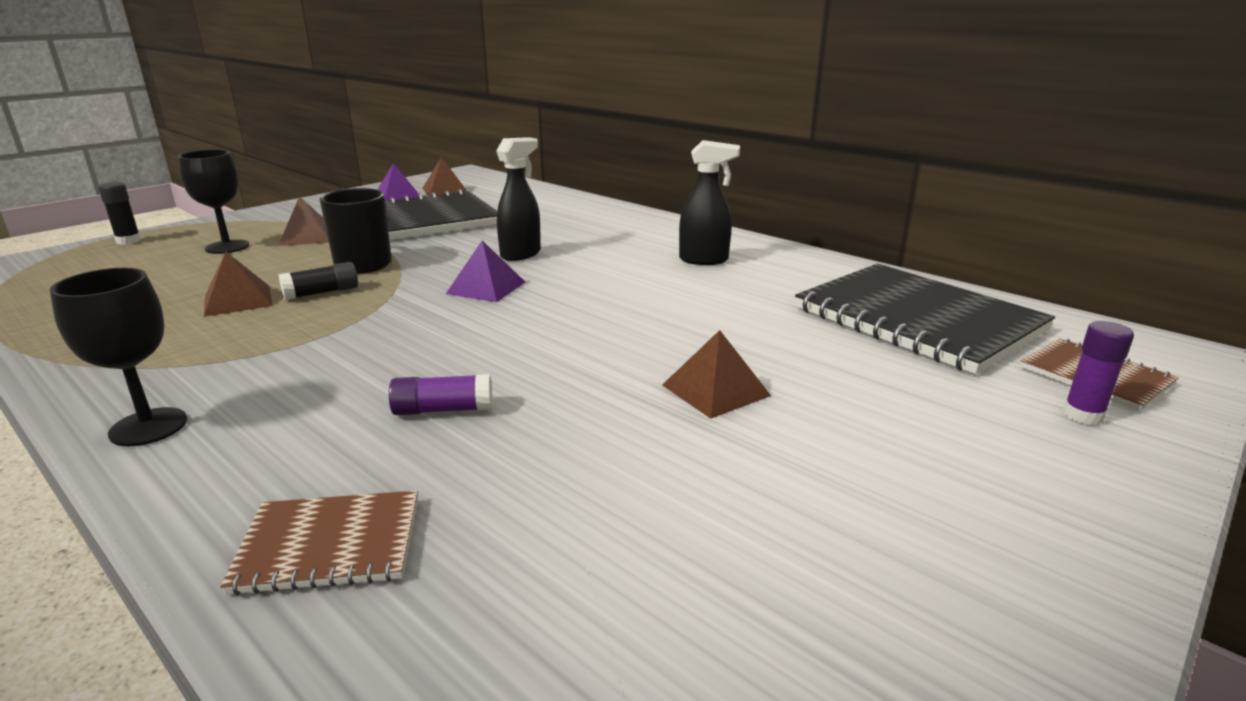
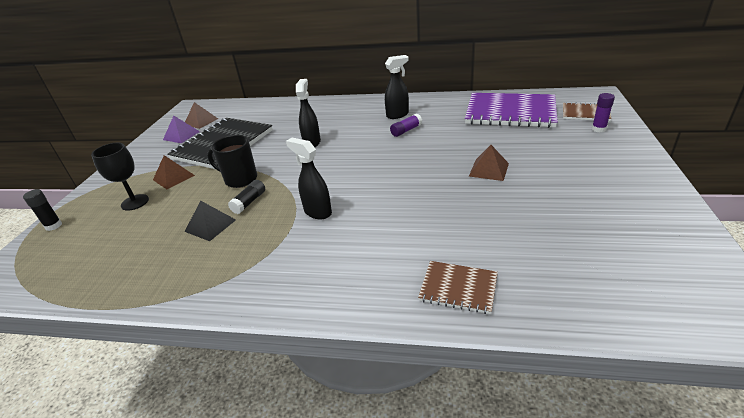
camera: 30 degrees left, 10 degrees up
black goblet [50,268,187,446] -> none
brown pyramid [204,251,272,317] -> black pyramid [185,200,236,241]
brown notebook [220,490,418,595] -> brown notebook turned 60 degrees clockwise [418,261,498,314]
purple glue stick [389,374,492,415] -> purple glue stick moved to [390,114,422,137]
purple pyramid [446,240,525,302] -> none
black notebook [795,264,1055,374] -> purple notebook [465,93,558,128]
none -> black spray bottle [286,138,332,219]

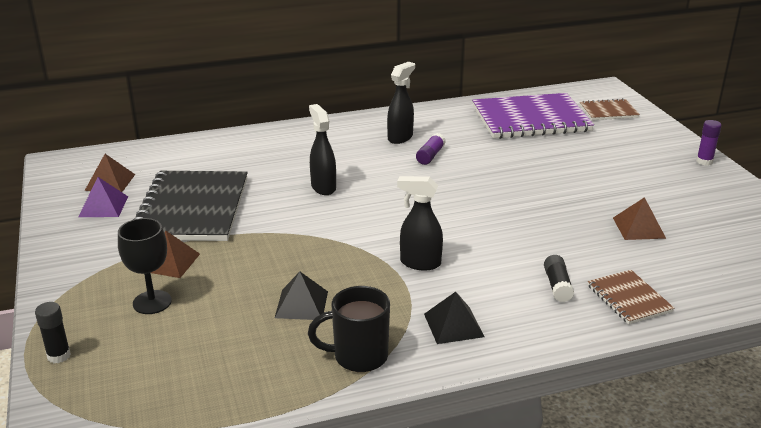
camera: 30 degrees left, 5 degrees down
black mug [207,135,257,188] -> black mug moved to [308,286,390,372]
black glue stick [228,180,265,214] -> black glue stick moved to [544,255,574,302]
brown notebook [418,261,498,314] -> brown notebook turned 75 degrees clockwise [588,270,674,324]
brown pyramid [469,145,509,181] -> brown pyramid moved to [613,197,666,240]
purple glue stick [592,93,615,132] -> purple glue stick moved to [696,120,722,166]
none -> black pyramid [424,292,485,344]

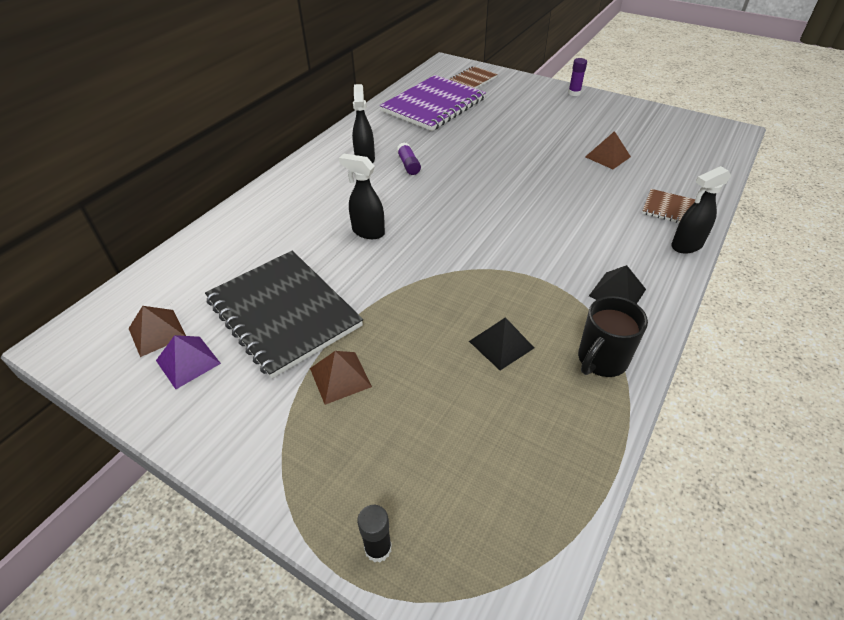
camera: 40 degrees left, 15 degrees up
black goblet [118,218,172,314] -> none
black spray bottle [397,176,443,270] -> black spray bottle moved to [671,166,731,254]
black glue stick [544,255,574,302] -> none

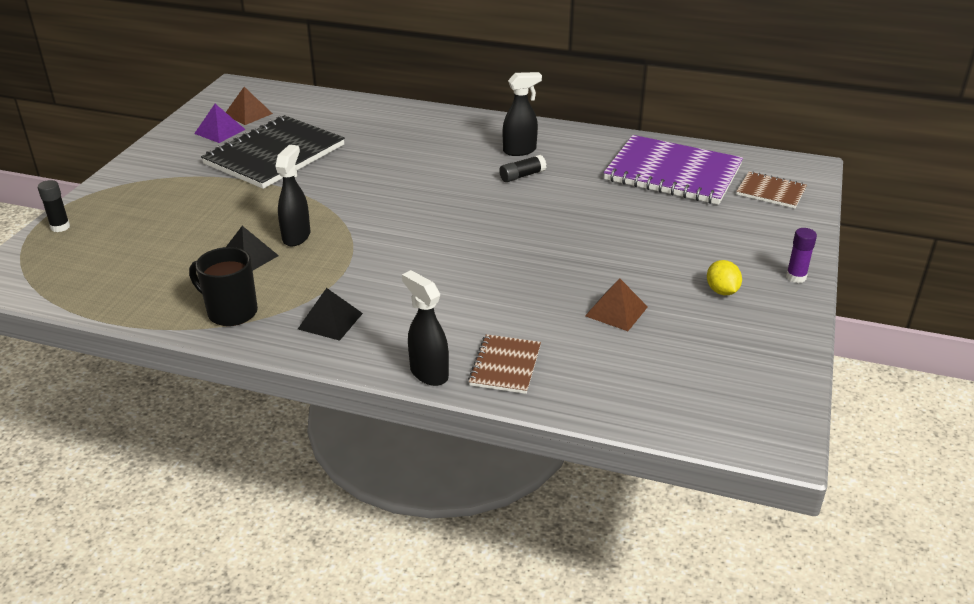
camera: 75 degrees right, 10 degrees down
brown pyramid [310,351,372,405] -> none
black spray bottle [339,154,385,239] -> black spray bottle moved to [275,145,310,246]
purple glue stick [397,143,421,175] -> black glue stick [499,155,546,182]
none -> yellow lemon [707,260,742,295]

